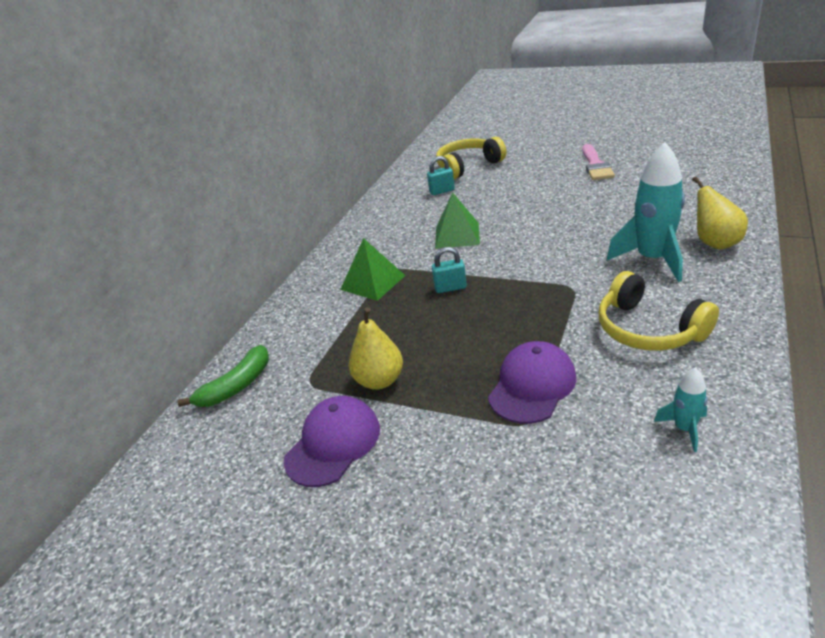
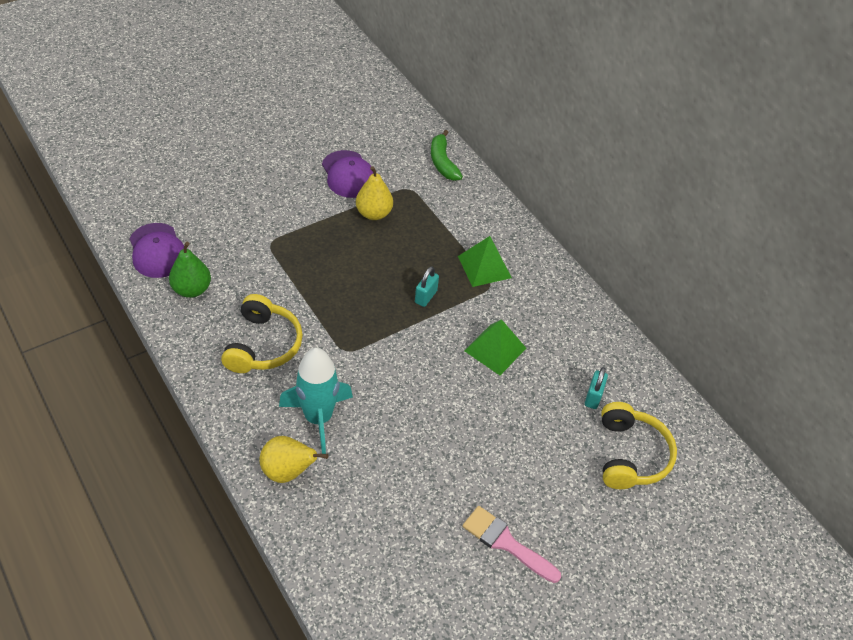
camera: 115 degrees right, 15 degrees up
purple cap [488,341,576,424] -> purple cap moved to [129,223,184,278]
yellow headphones [598,271,719,351] -> yellow headphones turned 105 degrees clockwise [221,294,303,373]
turquoise rocket [654,367,708,452] -> green pear [169,242,211,298]

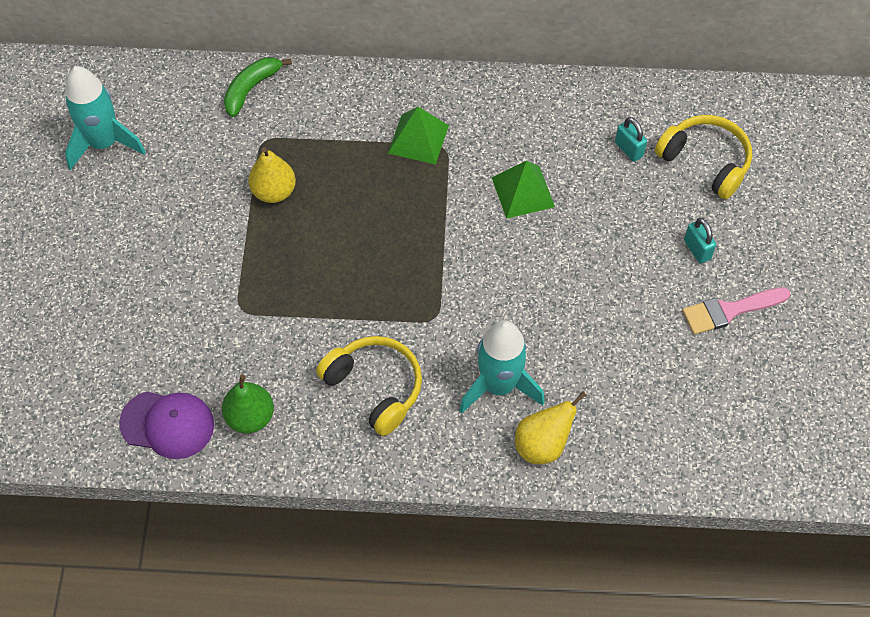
camera: 50 degrees left, 10 degrees up
purple cap [322,150,373,198] -> none
turquoise padlock [415,266,439,307] -> turquoise padlock moved to [684,218,716,263]
green banana [431,130,463,181] -> green banana turned 105 degrees clockwise [224,57,292,117]
none -> turquoise rocket [65,66,146,170]

